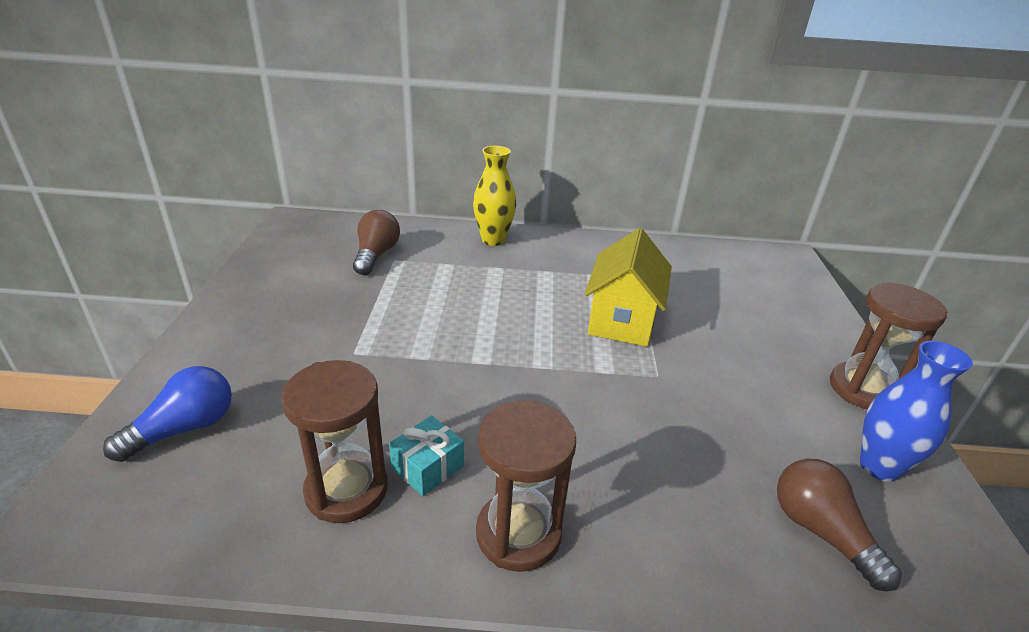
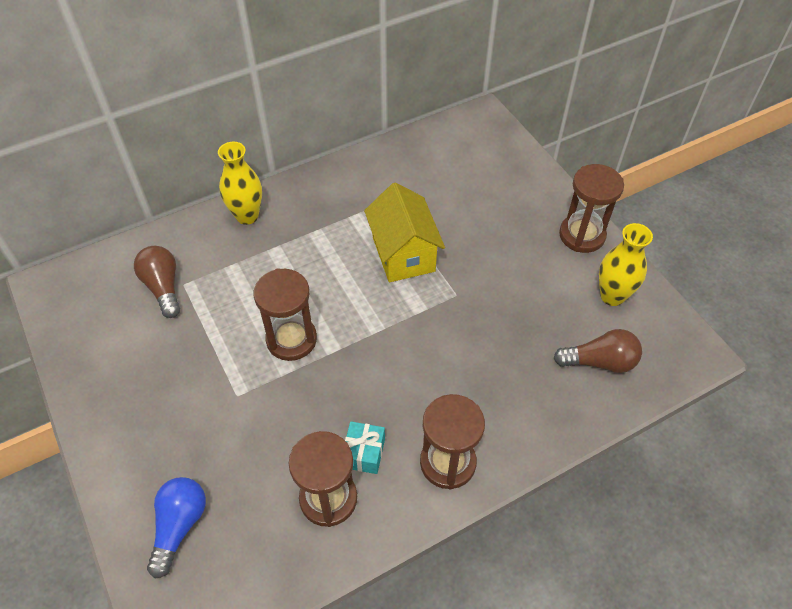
camera: 30 degrees left, 20 degrees up
brown light bulb [777,459,902,591] -> brown light bulb turned 150 degrees clockwise [554,329,642,373]
blue vase [860,340,973,482] -> yellow vase [599,223,653,306]
none -> brown hourglass [254,268,317,361]

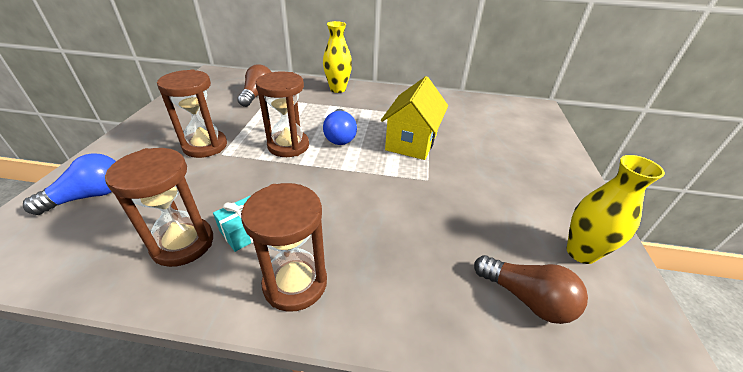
camera: 35 degrees right, 15 degrees down
brown hourglass [559,164,624,253] -> brown hourglass moved to [157,70,227,158]
none -> blue light bulb [323,109,357,145]

